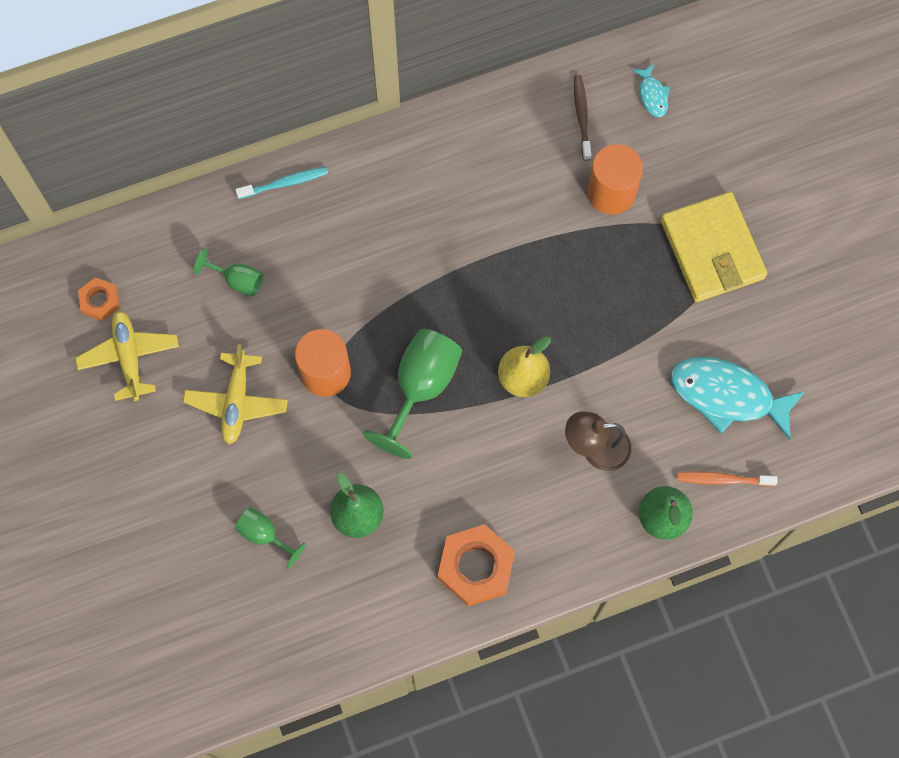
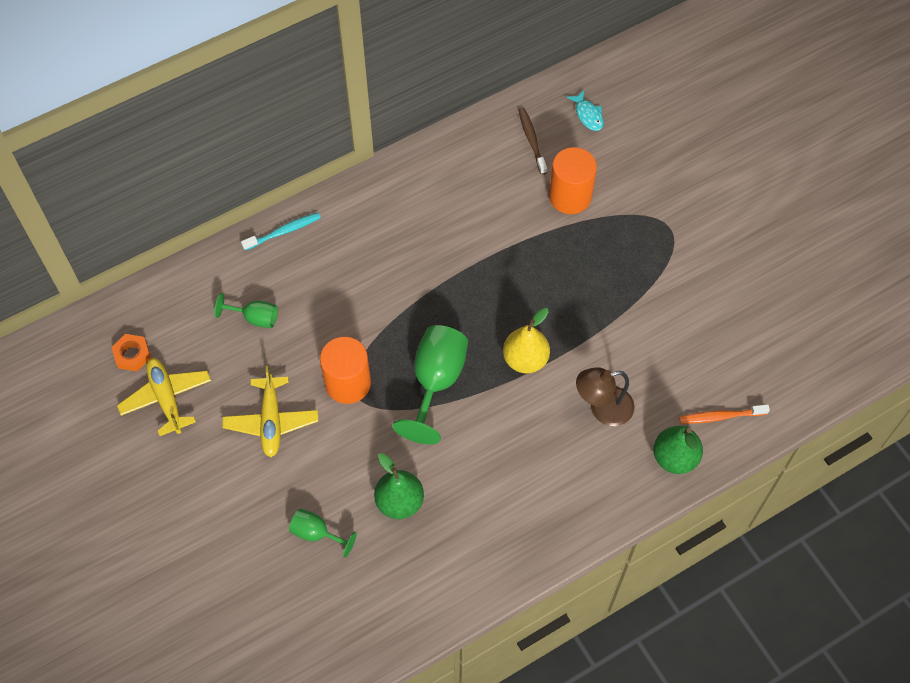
camera: 10 degrees left, 10 degrees down
orange nut [438,524,515,606] -> none
yellow wallet [661,192,767,302] -> none
turquoise fish [670,357,805,440] -> none

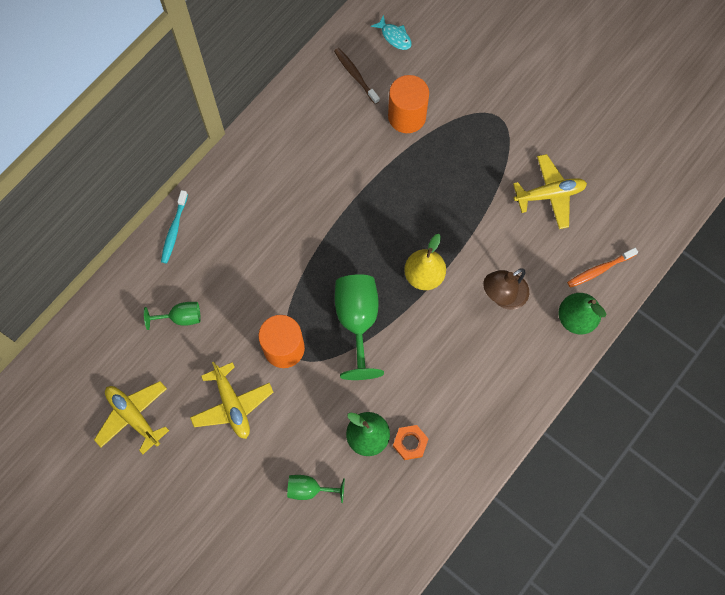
camera: 20 degrees left, 10 degrees up
orange nut [112,334,151,371] -> orange nut moved to [393,425,428,460]
turquoise toothbrush [241,213,321,251] -> turquoise toothbrush turned 150 degrees clockwise [161,190,188,264]
none -> yellow plane [513,154,587,229]

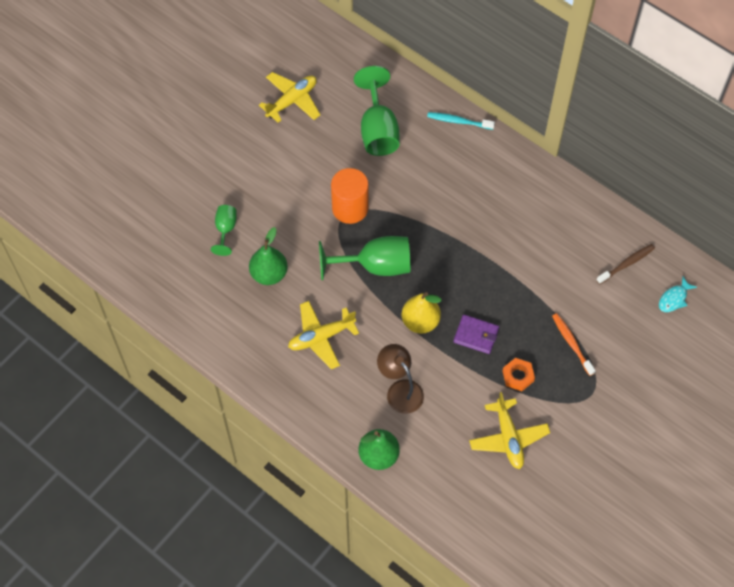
camera: 90 degrees right, 10 degrees down
green goblet [144,302,201,330] -> green goblet [354,66,399,156], size x1.85
yellow plane [190,362,273,439] -> yellow plane moved to [288,301,359,369]
orange cylinder [388,75,429,133] -> none
orange nut [393,425,428,460] -> orange nut moved to [503,358,535,391]
orange toothbrush [567,248,638,288] -> orange toothbrush moved to [552,313,595,376]
none -> purple wallet [453,314,499,354]

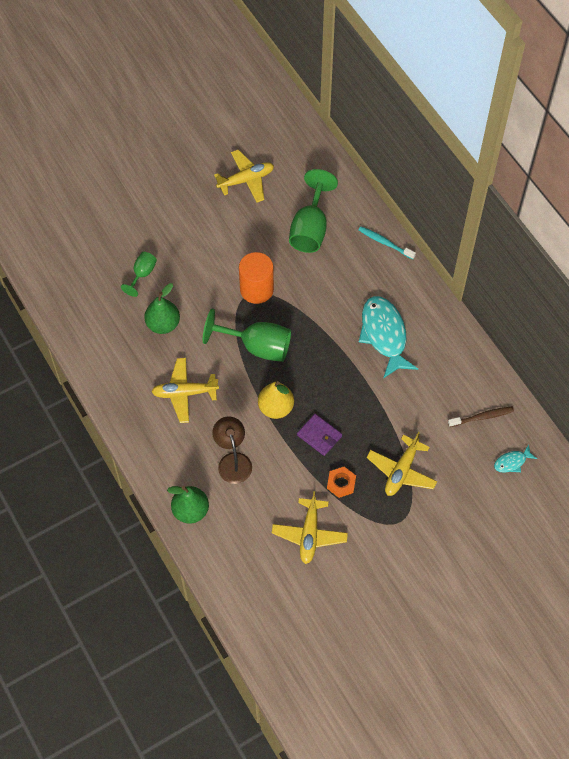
camera: 20 degrees right, 0 degrees up
orange toothbrush [552,313,595,376] -> yellow plane [366,432,437,496]
none -> turquoise fish [359,296,418,379]

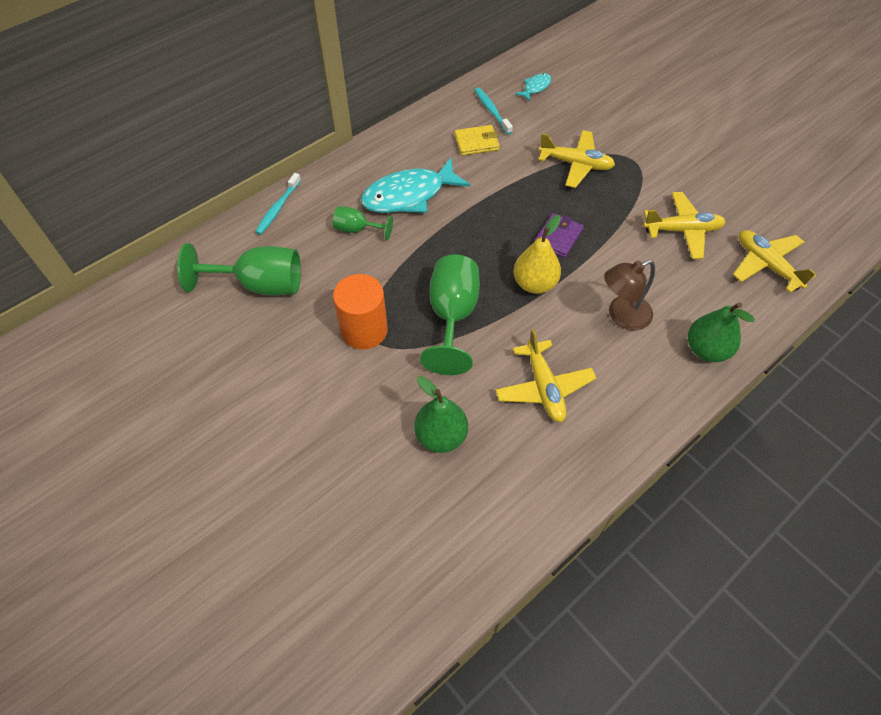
camera: 100 degrees left, 5 degrees down
green goblet [121,252,157,297] -> green goblet moved to [333,206,393,240]
yellow plane [214,150,274,203] -> yellow plane moved to [733,230,816,293]
orange nut [327,467,356,498] -> none
brown toothbrush [448,406,514,427] -> turquoise toothbrush [475,88,513,135]
turquoise fish [494,444,537,473] -> turquoise fish turned 105 degrees counterclockwise [515,73,551,102]
none -> yellow wallet [454,125,500,156]

